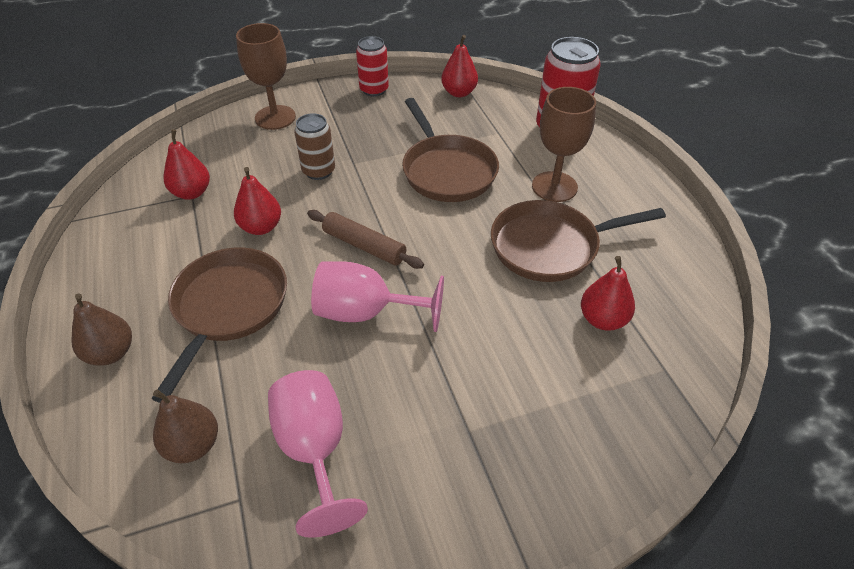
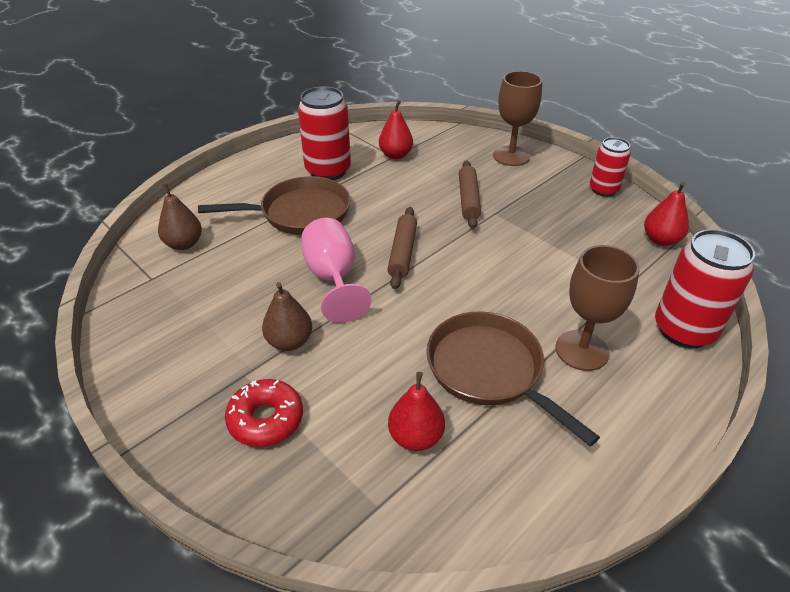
camera: 65 degrees right, 5 degrees down
brown pear [71,293,132,366] -> brown pear moved to [262,282,312,351]
red pear [234,167,281,235] -> none
pink goblet [268,370,368,538] -> none
brown can [294,113,335,180] -> brown rolling pin [459,160,481,229]
brown pan [402,98,499,202] -> none
none -> red donut [225,379,303,447]
none -> red can [298,86,351,180]

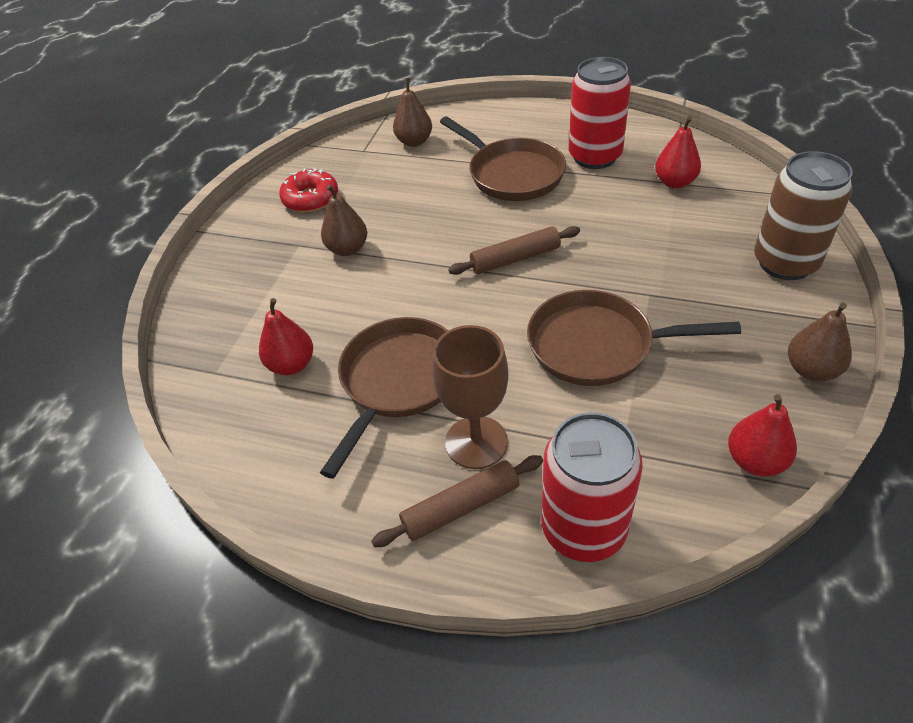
camera: 65 degrees right, 5 degrees up
red donut [225,379,303,447] -> red donut moved to [279,168,338,212]
pink goblet [301,218,371,323] -> none
brown rolling pin [459,160,481,229] -> brown rolling pin moved to [371,455,543,547]
brown goblet [493,71,542,166] -> brown can [754,151,853,280]
red can [590,137,631,197] -> brown pear [788,303,852,381]
none -> brown pan [527,290,741,386]

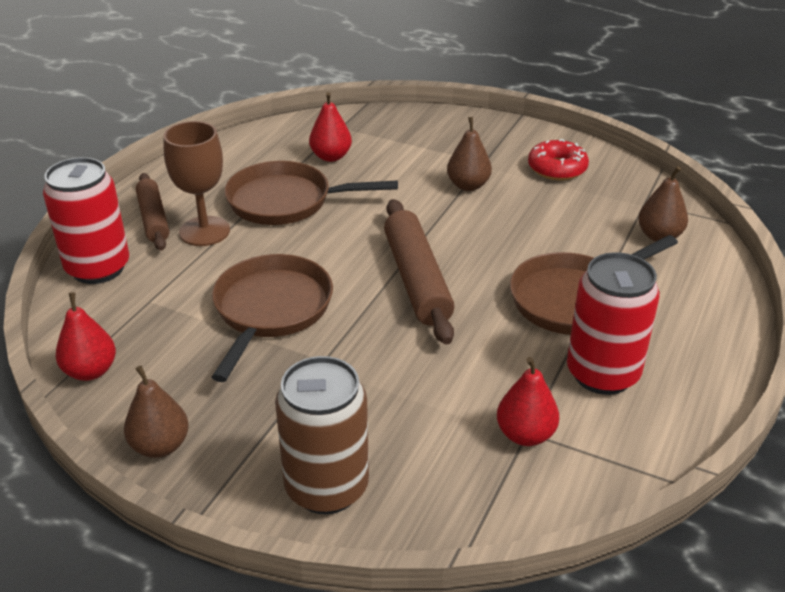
camera: 95 degrees right, 10 degrees down
brown pan [320,317,448,479] -> brown pan turned 150 degrees clockwise [224,161,398,225]
brown rolling pin [448,226,580,275] -> brown rolling pin [384,199,455,344], size x1.53

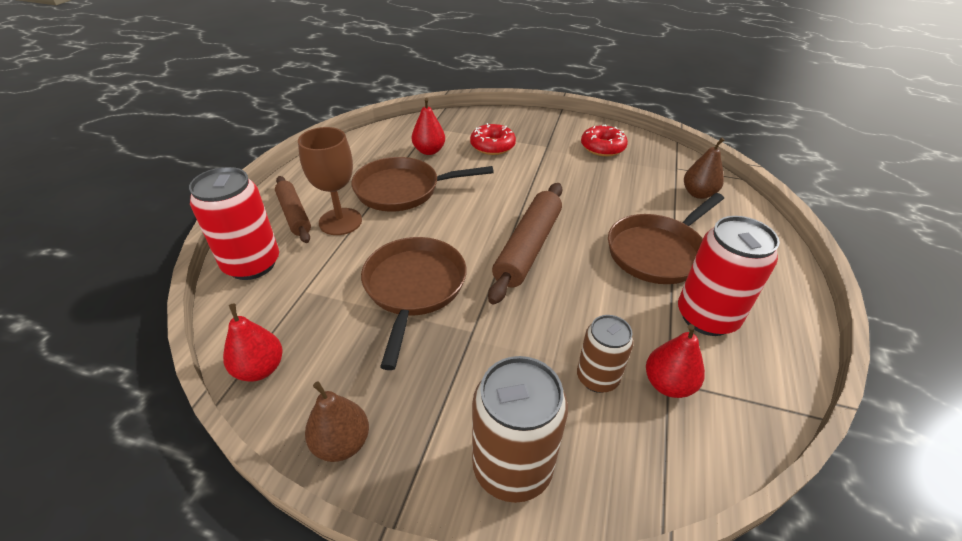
camera: 10 degrees left, 5 degrees up
brown rolling pin [384,199,455,344] -> brown rolling pin turned 45 degrees clockwise [488,183,563,305]
brown pear [447,117,492,191] -> none
none -> red donut [470,123,516,155]
none -> brown can [577,315,634,393]

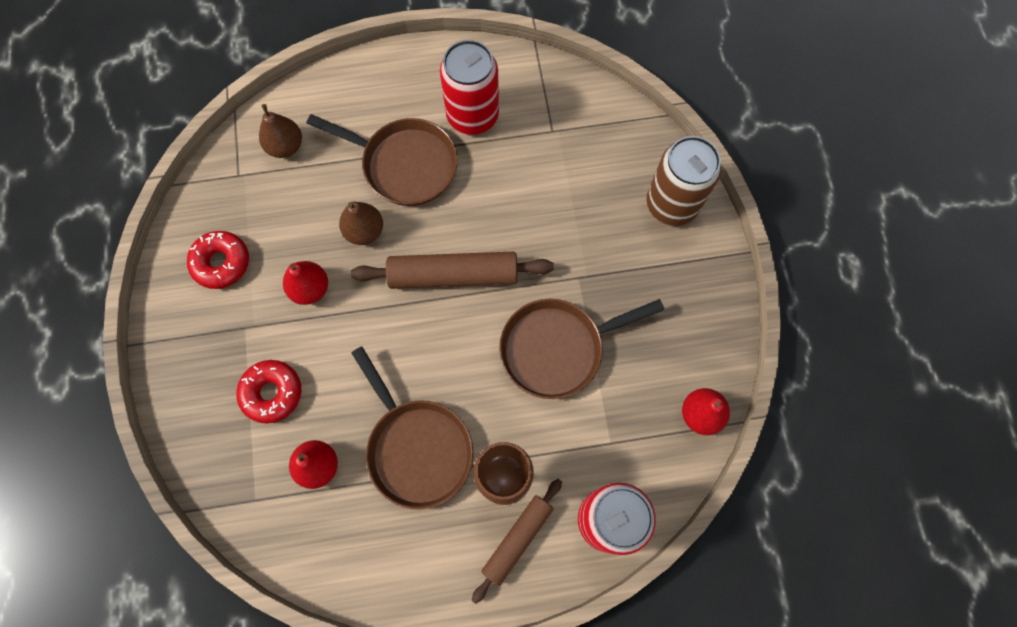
camera: 115 degrees left, 30 degrees up
brown pear [305,381,369,462] -> brown pear moved to [339,201,383,245]
brown can [577,315,634,393] -> none
red pear [646,324,705,398] -> red pear moved to [283,261,328,305]

